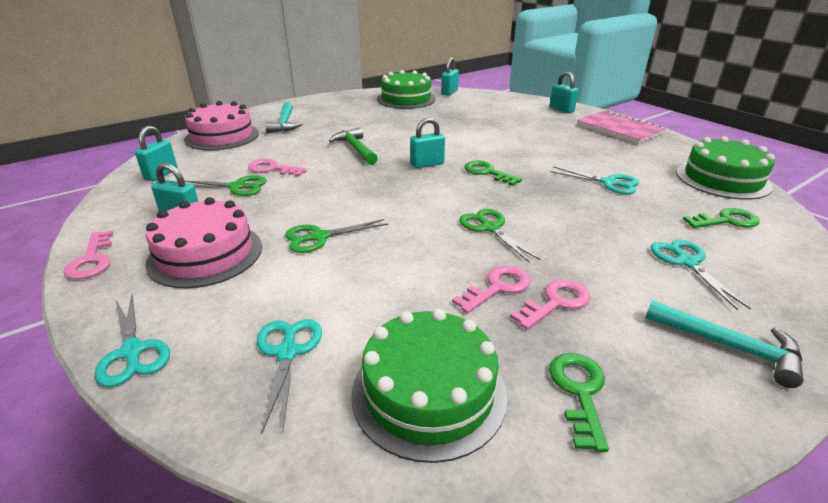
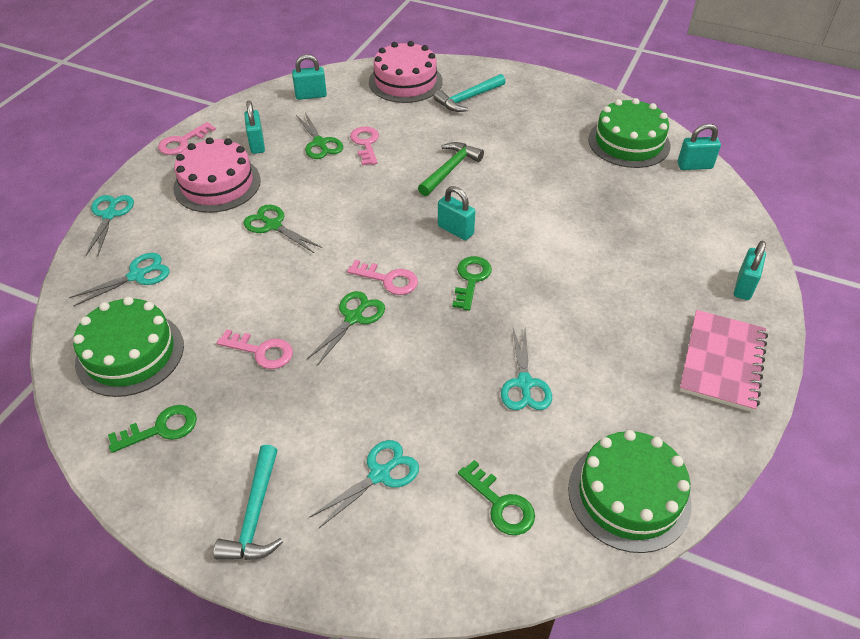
camera: 60 degrees right, 15 degrees up
turquoise scissors [94,295,170,387] -> turquoise scissors turned 150 degrees clockwise [86,195,134,256]
pink key [510,279,591,330] -> pink key moved to [347,260,418,295]

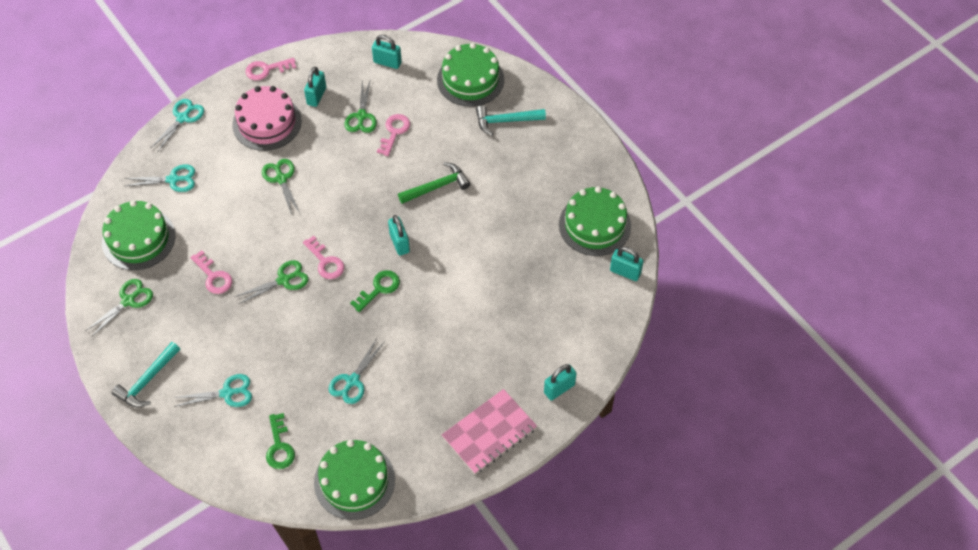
camera: 30 degrees right, 10 degrees up
green key [108,405,197,453] -> green scissors [85,279,153,337]
pink cake [369,41,443,103] -> green cake [437,43,504,107]

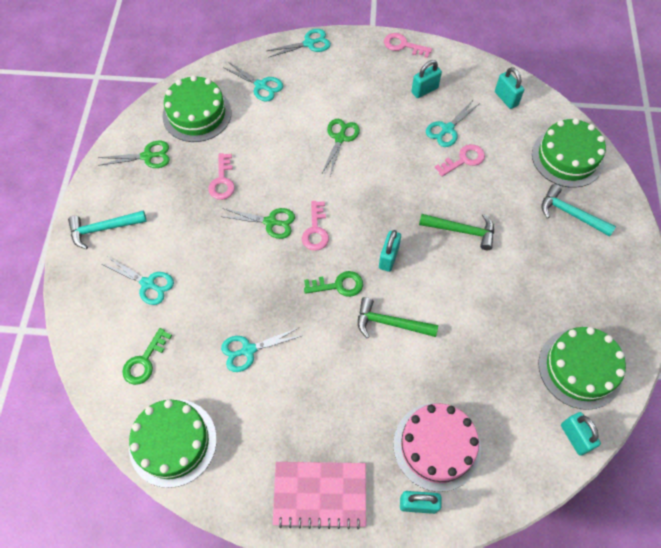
camera: 40 degrees right, 5 degrees up
pink cake [232,86,302,151] -> pink cake moved to [393,403,481,492]
green scissors [345,79,377,133] -> turquoise scissors [426,99,480,147]
none -> green hammer [358,297,438,338]

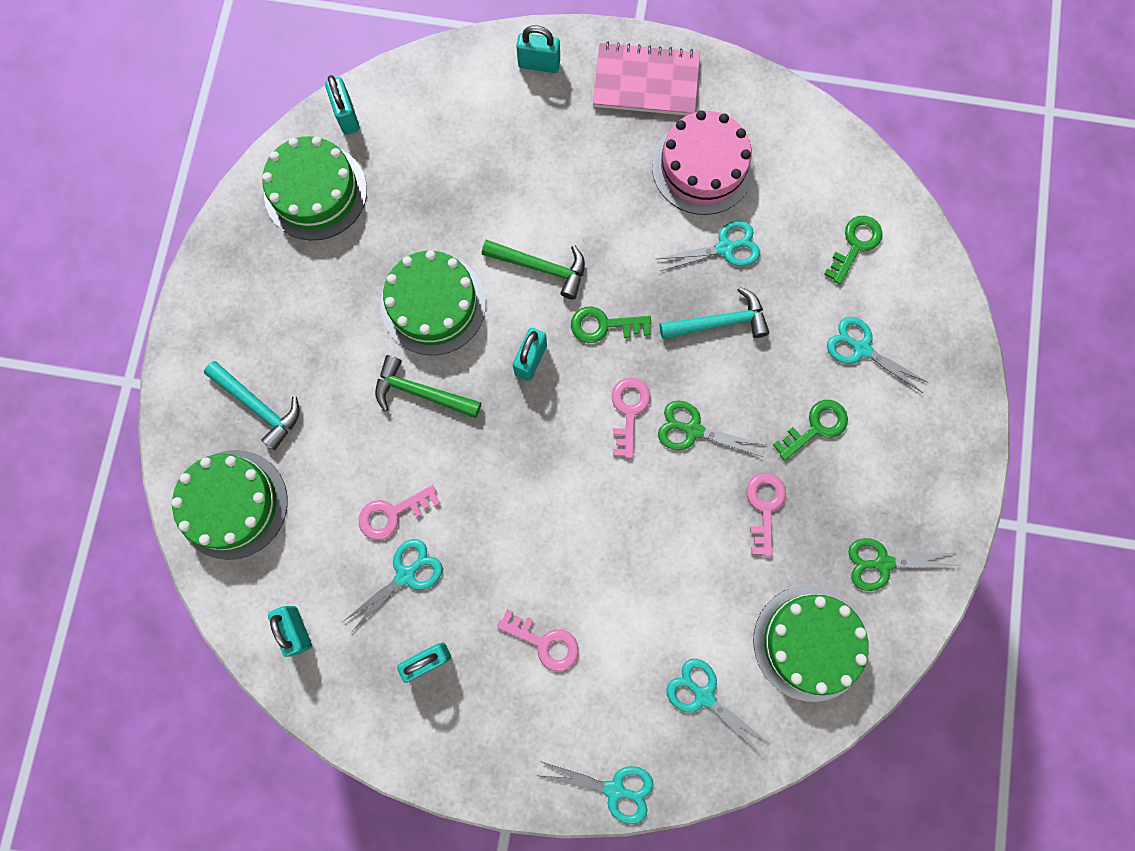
camera: 175 degrees left, 15 degrees up
turquoise hammer [68,211,147,249] -> turquoise hammer moved to [660,287,769,339]
green cake [129,399,217,488] -> green cake moved to [381,250,486,355]
turquoise scissors [267,29,331,58] -> turquoise scissors turned 150 degrees counterclockwise [539,761,654,824]
green scissors [322,119,360,176] -> none
pink key [384,33,432,58] -> pink key moved to [497,609,579,671]
pink cake [393,403,481,492] -> pink cake moved to [652,110,754,215]
none -> green key [773,400,848,461]

